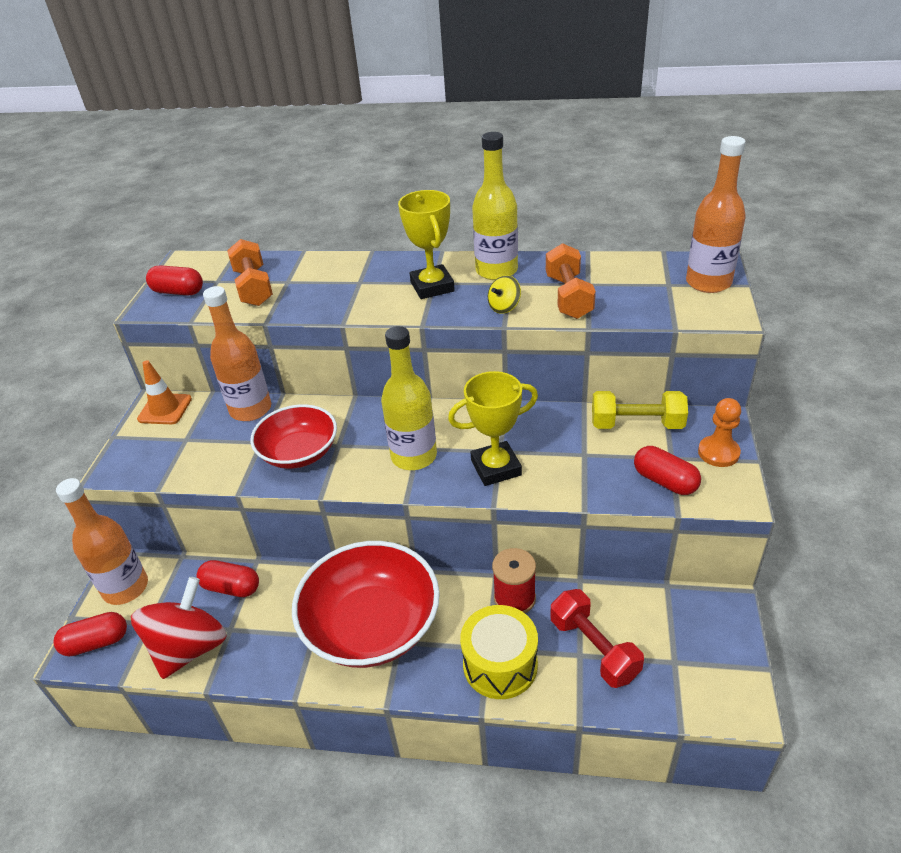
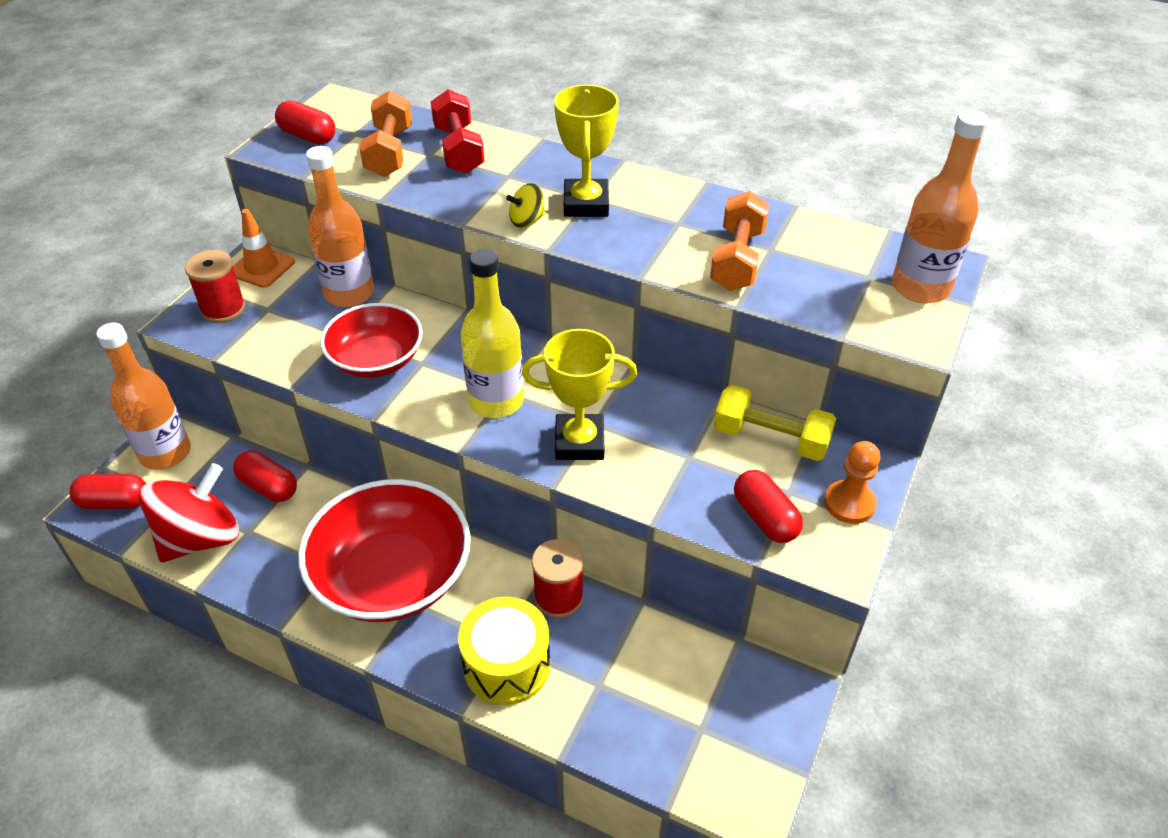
camera: 15 degrees right, 5 degrees up
yellow bottle [472,132,518,280] -> none
yellow spinning top [488,275,521,314] -> yellow spinning top moved to [506,183,545,228]
red dumbbell [550,589,644,688] -> red dumbbell moved to [431,90,485,174]
none -> red spool [185,250,246,323]

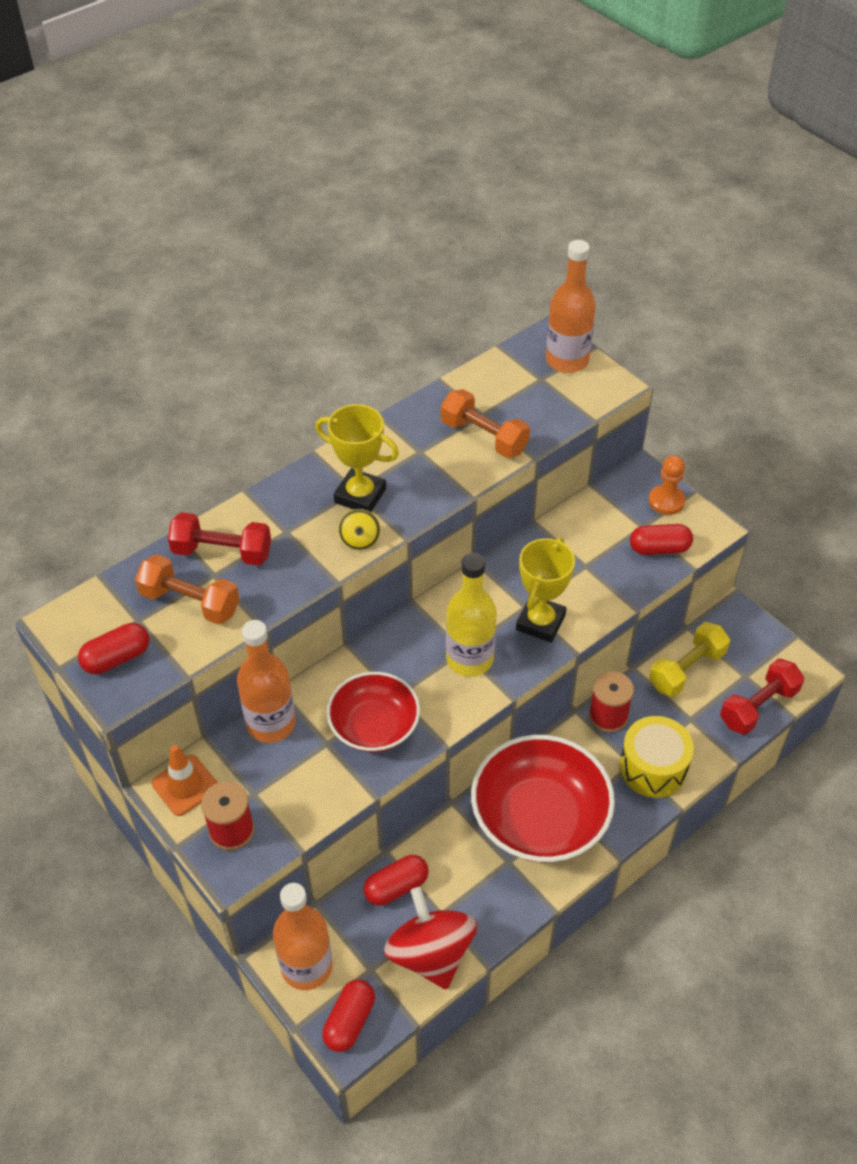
camera: 65 degrees left, 5 degrees up
yellow dumbbell [714,385,836,461] -> yellow dumbbell moved to [649,622,730,697]
none -> red dumbbell [720,659,804,735]

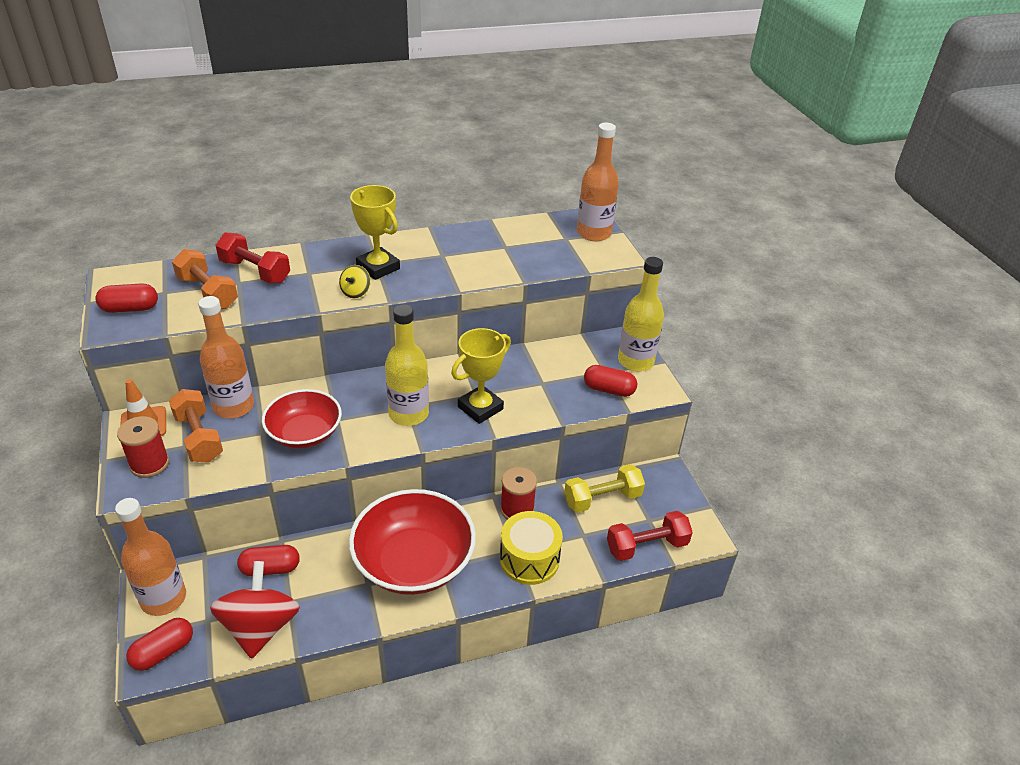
camera: 20 degrees right, 10 degrees down
orange dumbbell [441,389,530,458] -> orange dumbbell moved to [169,389,223,463]
orange pawn [649,455,686,515] -> yellow bottle [618,257,664,371]

